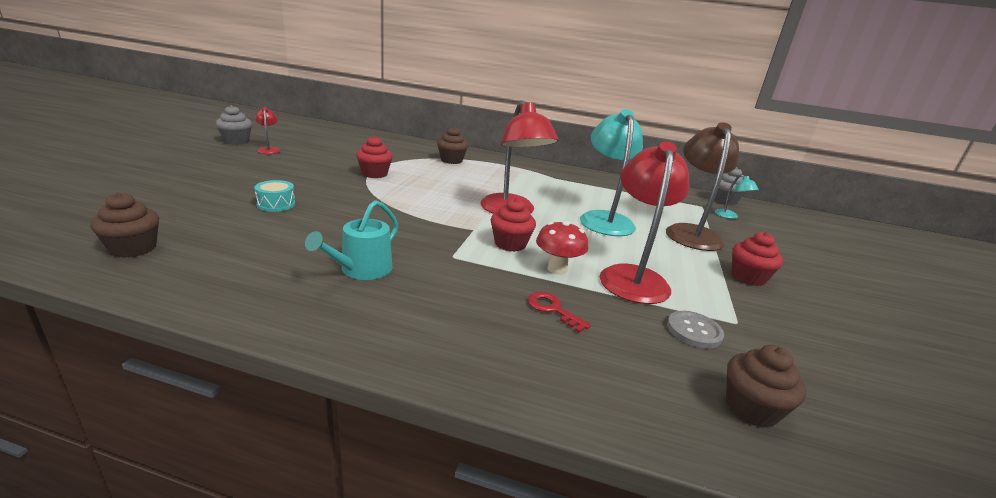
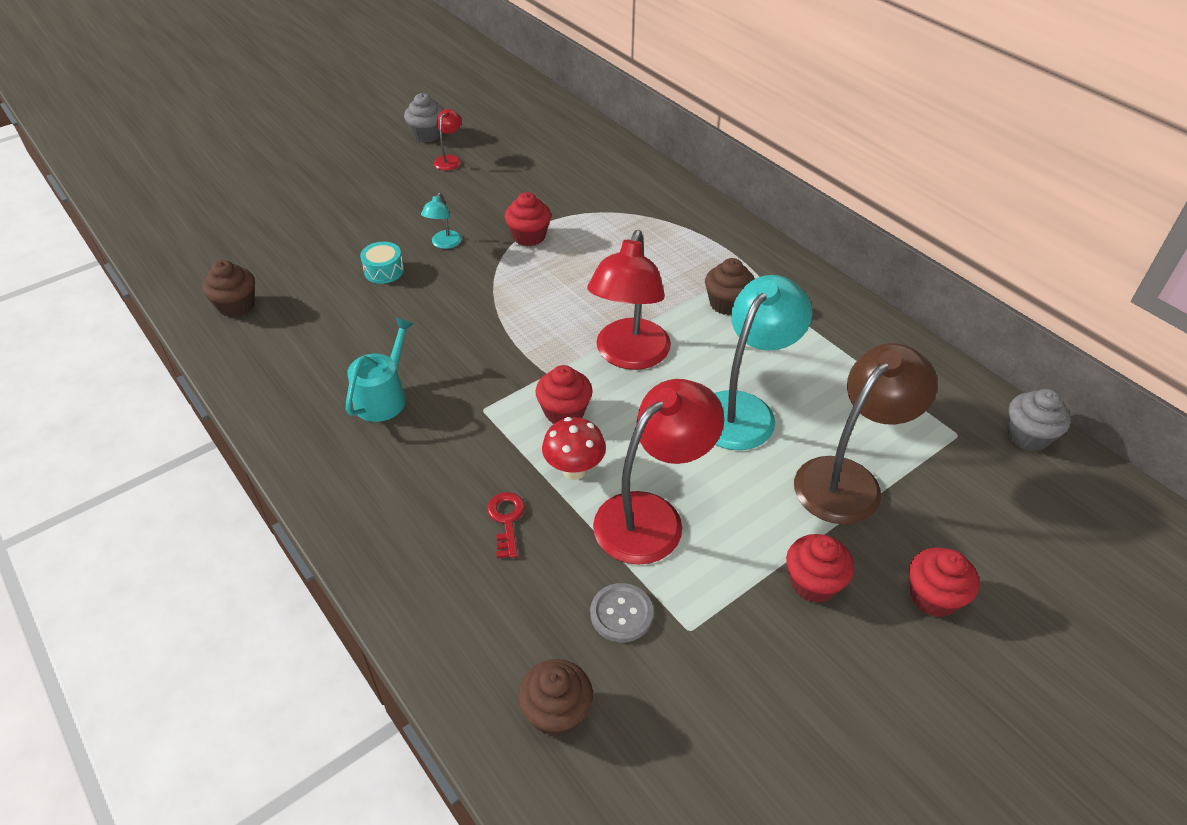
camera: 40 degrees right, 20 degrees up
turquoise watering can [305,200,398,280] -> turquoise watering can turned 135 degrees clockwise [346,318,414,422]
brown cupcake [437,127,468,164] -> brown cupcake moved to [705,258,755,315]
turquoise lamp [715,174,759,219] -> turquoise lamp moved to [421,192,462,249]
none -> red cupcake [909,548,980,617]

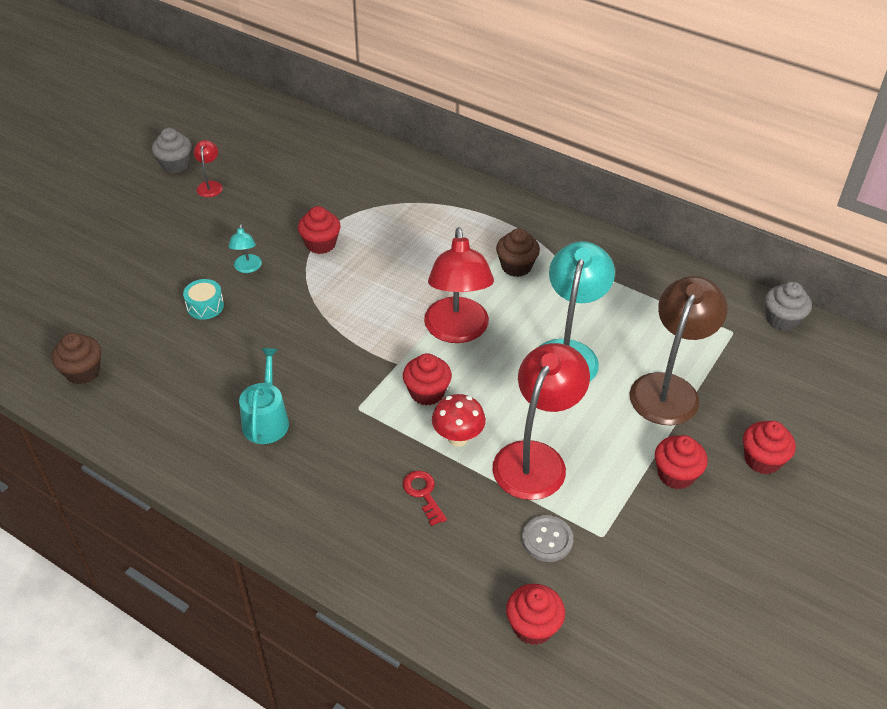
camera: 20 degrees left, 0 degrees up
brown cupcake [518,659,593,737] -> red cupcake [506,584,565,645]

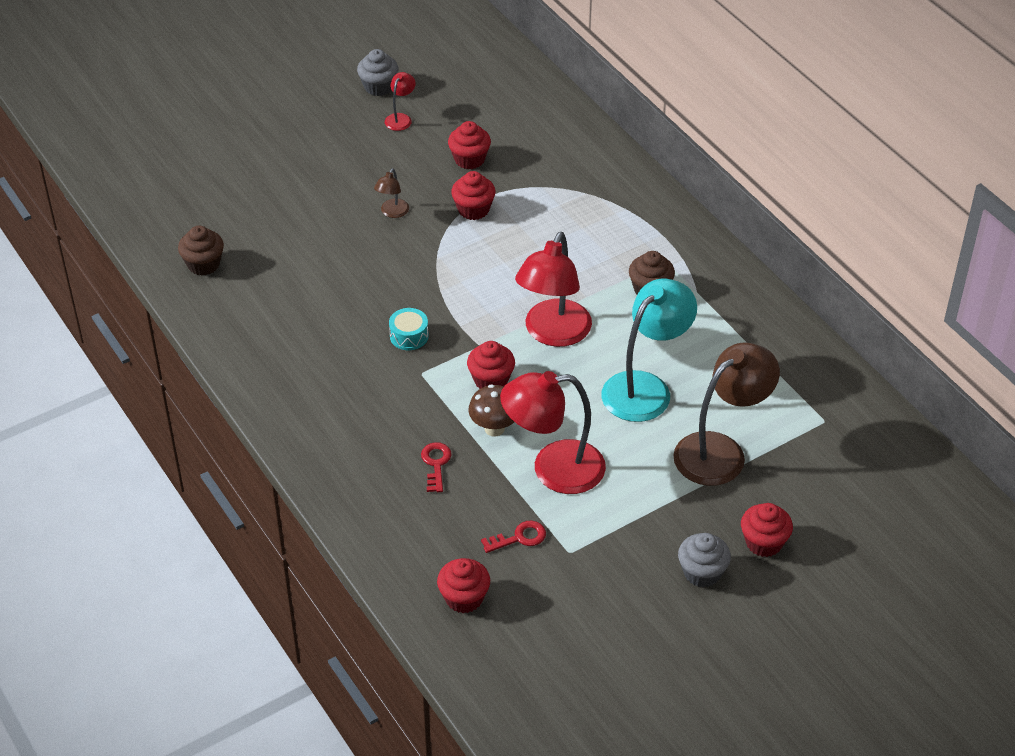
camera: 25 degrees right, 0 degrees up
turquoise drum [183,279,224,320] -> turquoise drum moved to [389,308,428,350]
turquoise lamp [228,224,262,273] -> brown lamp [374,168,409,218]
turquoise watering can [239,348,289,444] -> none
red mushroom [432,394,486,447] -> brown mushroom [468,384,514,437]
red lamp [493,343,590,500] -> red lamp turned 150 degrees counterclockwise [500,371,606,494]
grey button [522,515,573,562] -> red key [481,521,546,553]
red cupcake [655,435,708,489] -> red cupcake moved to [448,121,491,169]
grey cupcake [765,281,812,331] -> grey cupcake moved to [678,533,731,588]

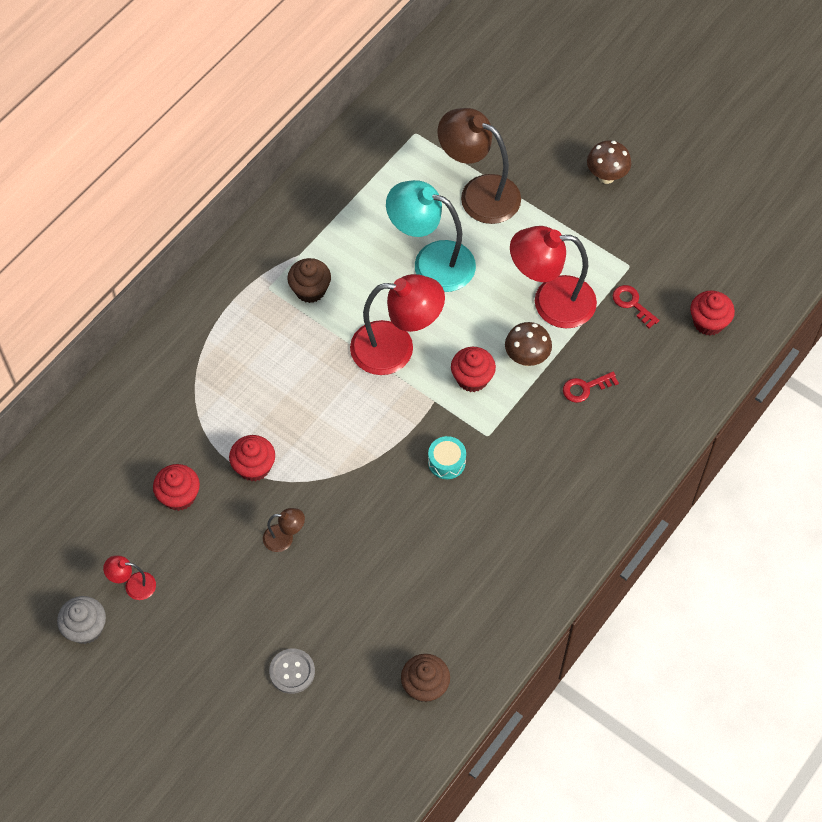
camera: 110 degrees left, 15 degrees up
red lamp [500,371,606,494] -> red lamp turned 120 degrees clockwise [510,226,597,328]
grey cupcake [678,533,731,588] -> brown mushroom [587,141,631,184]
red cupcake [741,503,793,557] -> none
none -> grey button [269,648,315,694]

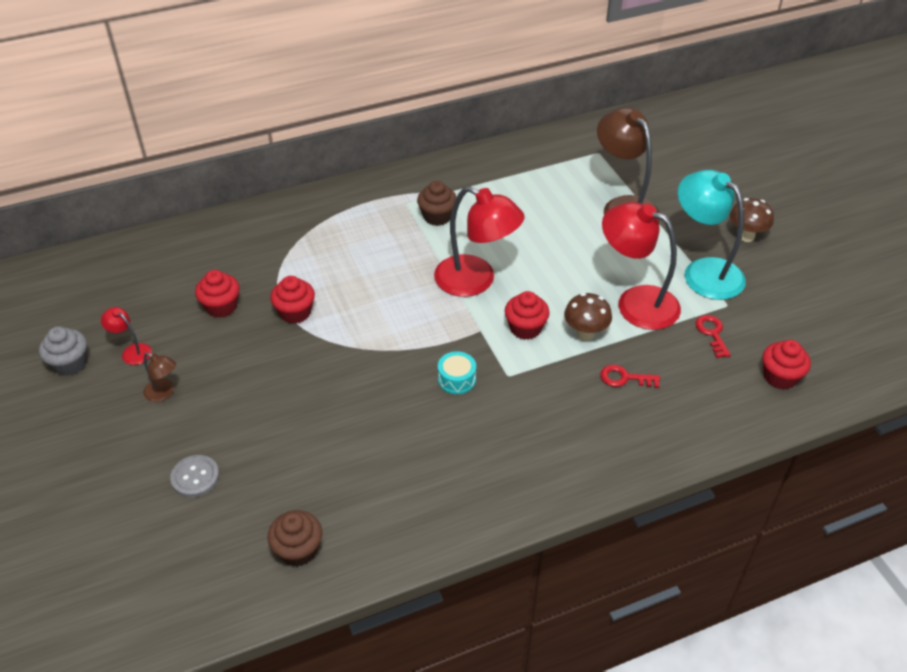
camera: 30 degrees right, 15 degrees down
brown lamp [263,508,305,552] -> brown lamp moved to [143,353,176,402]
turquoise lamp [386,180,476,292] -> turquoise lamp moved to [678,170,746,300]

